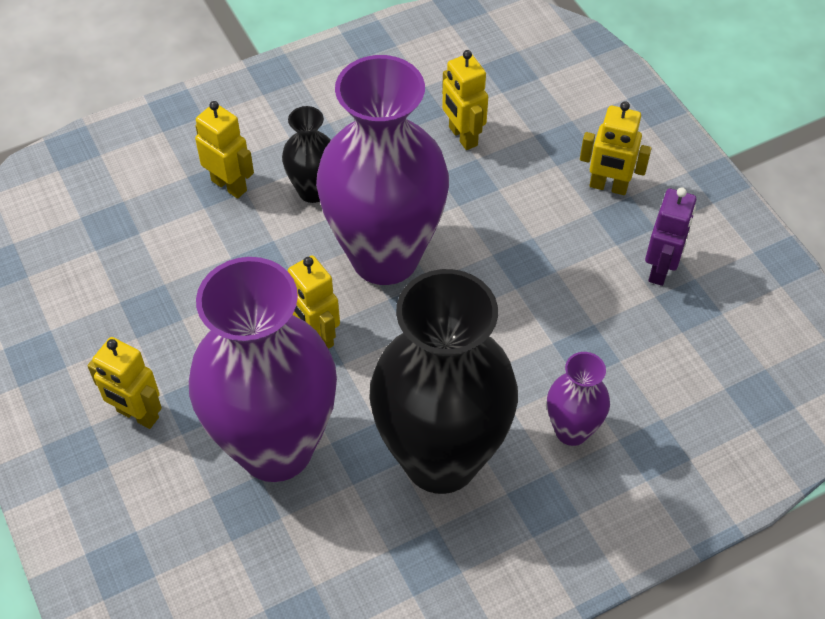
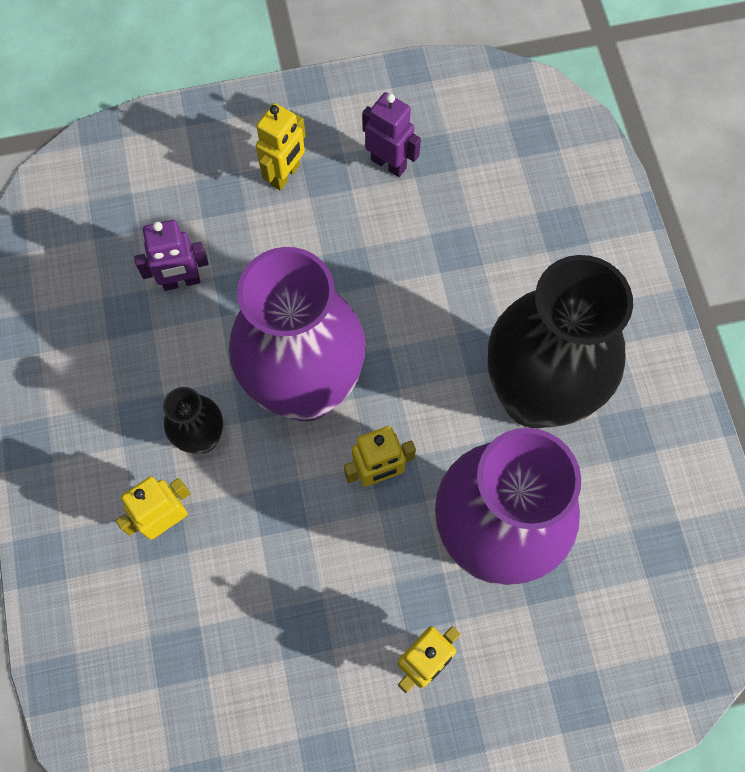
camera: 75 degrees left, 15 degrees up
yellow robot [442,50,488,150] -> purple robot [134,220,208,291]
purple vase [547,352,610,446] -> none

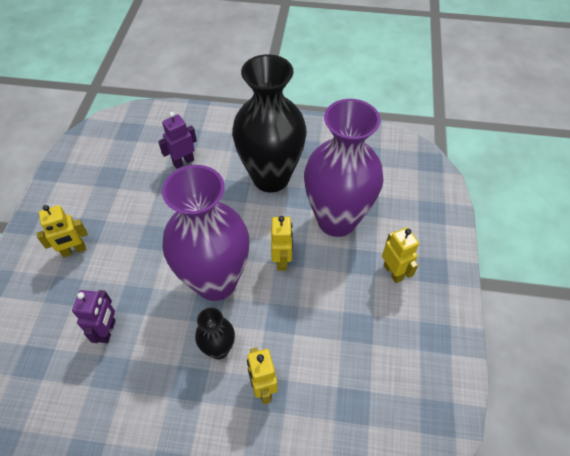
camera: 70 degrees left, 15 degrees down
yellow robot [256,103,306,191] -> yellow robot turned 105 degrees clockwise [36,205,88,257]
purple robot [362,92,421,177] -> purple robot moved to [158,112,197,169]

